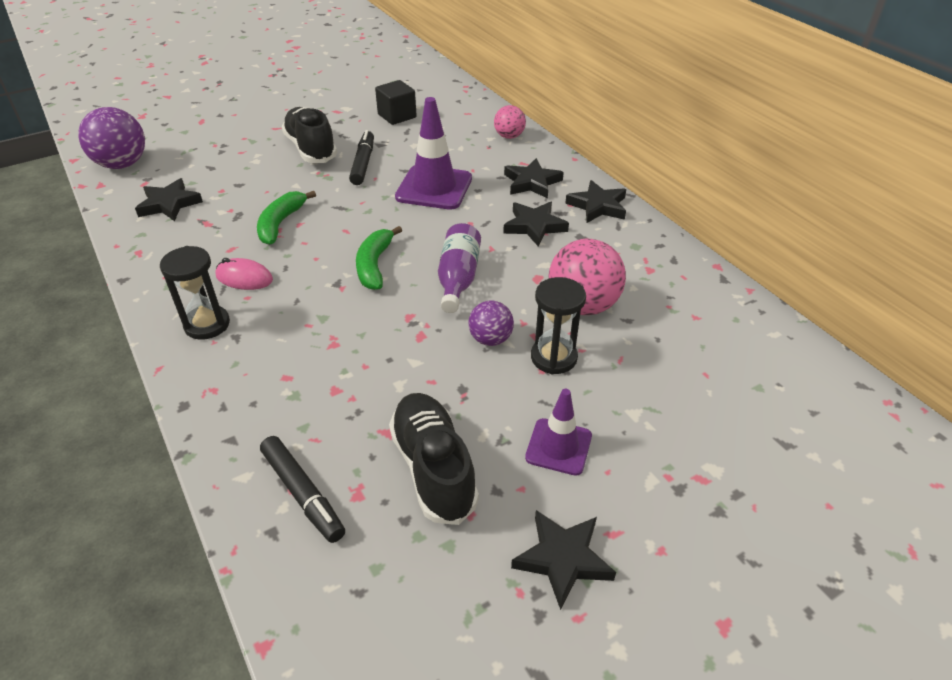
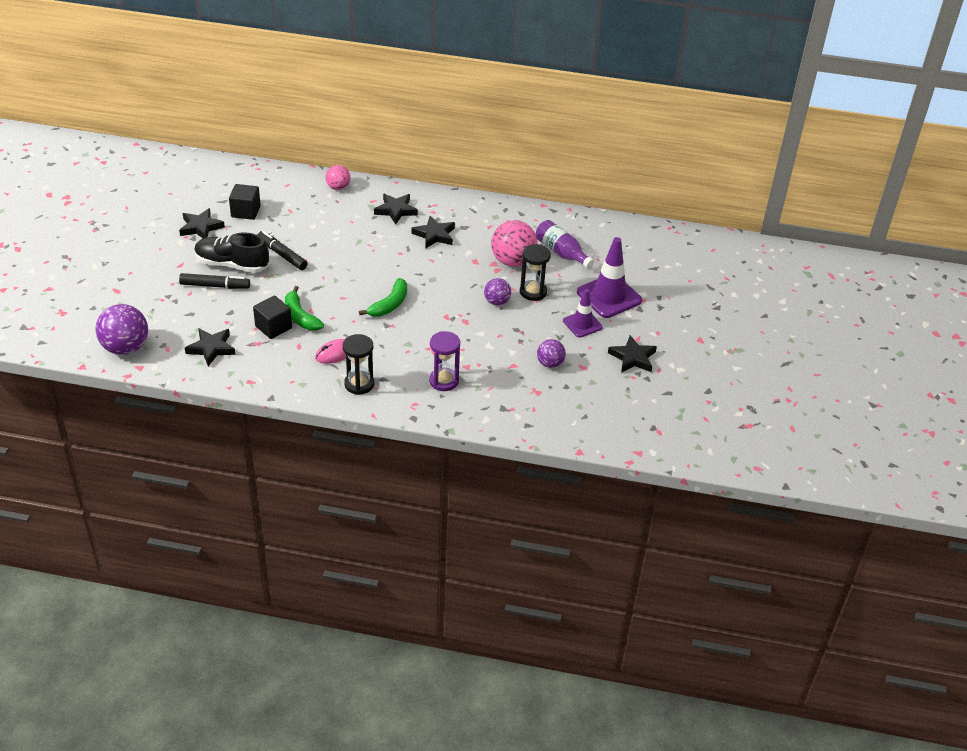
camera: 50 degrees left, 0 degrees up
black marker [260,436,345,543] -> black marker moved to [179,273,250,289]
green banana [356,226,402,290] -> green banana turned 105 degrees counterclockwise [359,278,407,316]
black shoe [389,393,479,525] -> purple ball [537,339,566,368]
purple traffic cone [395,97,472,210] -> purple traffic cone moved to [577,237,642,318]
purple bottle [438,223,481,313] -> purple bottle moved to [536,220,594,269]
black star [565,180,626,223] -> black star moved to [179,208,225,239]
none -> black cube [253,295,292,339]
none -> purple hourglass [429,331,460,391]

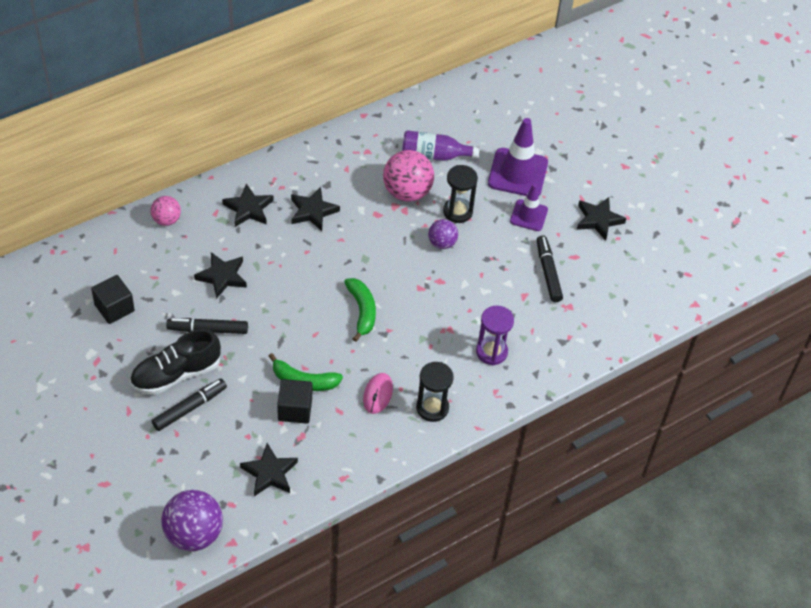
camera: 45 degrees left, 10 degrees up
black star [179,208,225,239] -> black star moved to [194,252,247,299]
purple ball [537,339,566,368] -> black marker [537,235,563,302]

